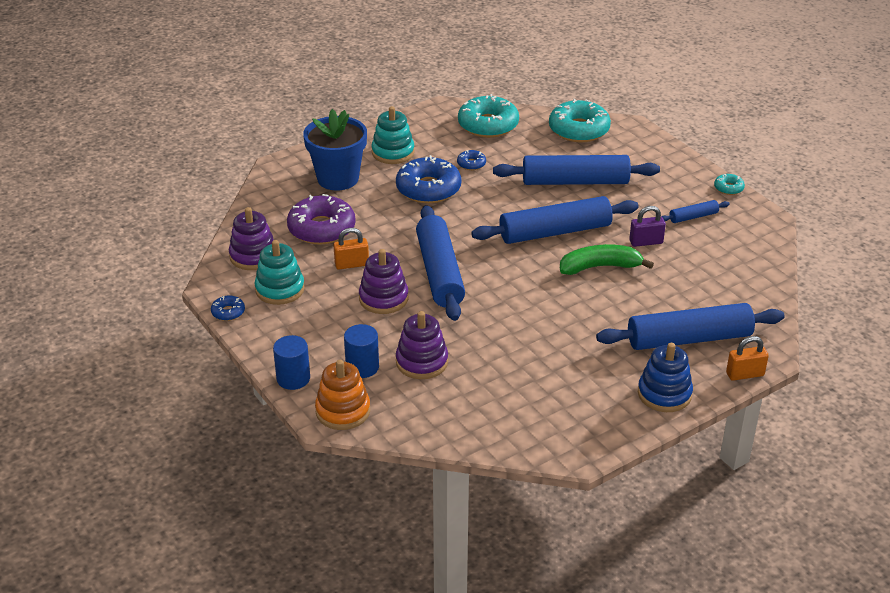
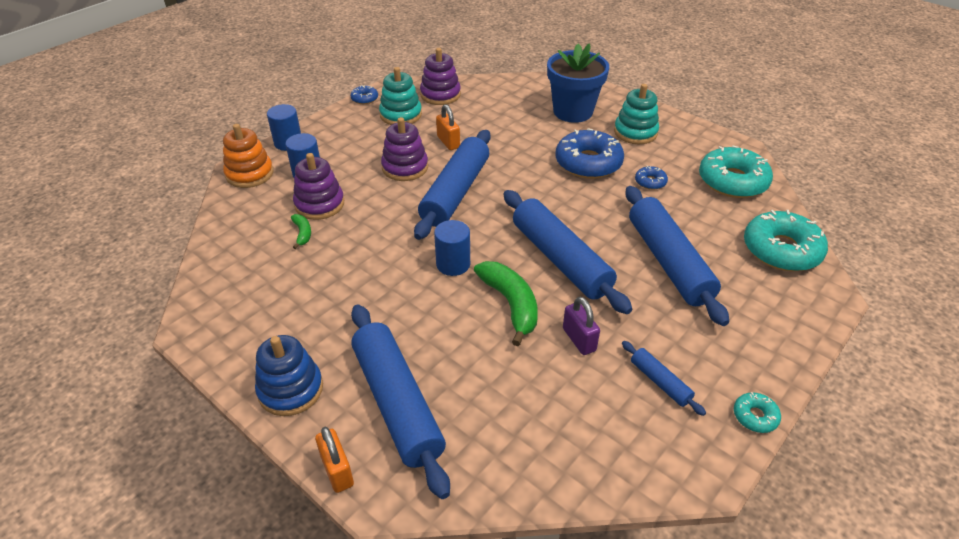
camera: 75 degrees right, 5 degrees up
purple donut [287,194,356,245] -> none
blue rolling pin [416,205,465,321] -> blue rolling pin turned 45 degrees counterclockwise [414,130,491,240]
none -> green banana [291,214,311,249]
none -> blue cylinder [434,220,470,276]

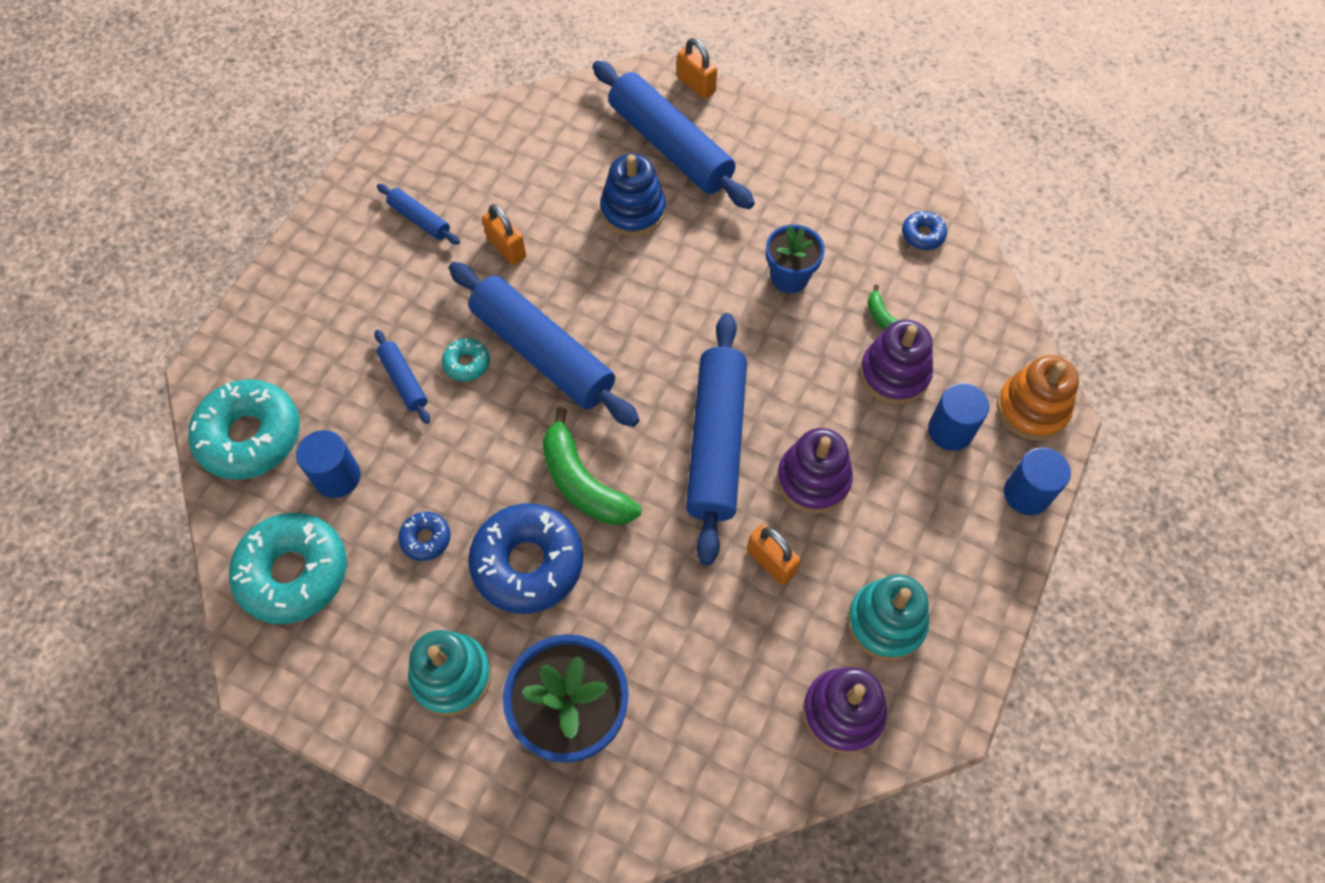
camera: 165 degrees right, 20 degrees up
blue stacking toy [255,335,323,416] -> blue stacking toy moved to [600,154,666,237]
blue donut [350,85,378,104] -> blue donut moved to [902,211,947,250]
blue cylinder [434,220,470,276] -> blue cylinder moved to [296,430,361,498]
green banana [474,261,538,346] -> green banana moved to [542,407,641,525]
purple padlock [563,297,600,355] -> orange padlock [482,204,526,265]
blue rolling pin [625,186,729,326] -> blue rolling pin [375,330,430,424], size x0.46
turquoise donut [734,392,781,433] -> turquoise donut moved to [442,338,490,381]
none -> blue flower pot [766,224,825,293]

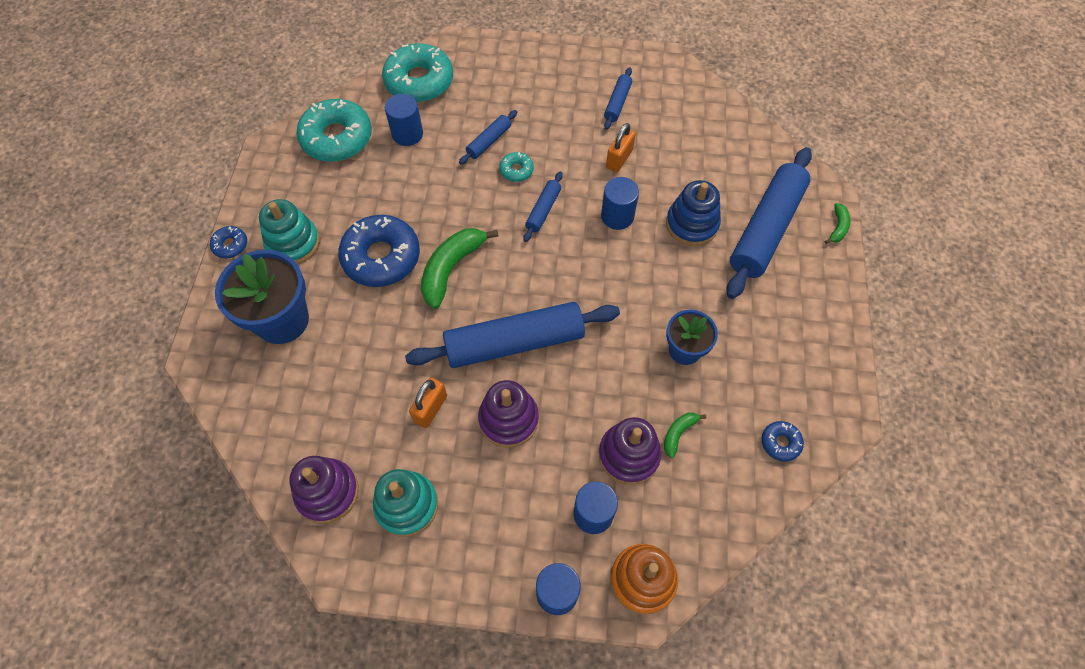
camera: 70 degrees right, 0 degrees up
blue donut [398,512,451,561] -> blue donut moved to [210,226,247,258]
blue rolling pin [449,262,640,427] -> blue rolling pin [523,172,563,242], size x0.46
orange padlock [677,38,717,99] -> green banana [825,203,850,244]
none -> blue cylinder [601,177,639,230]

